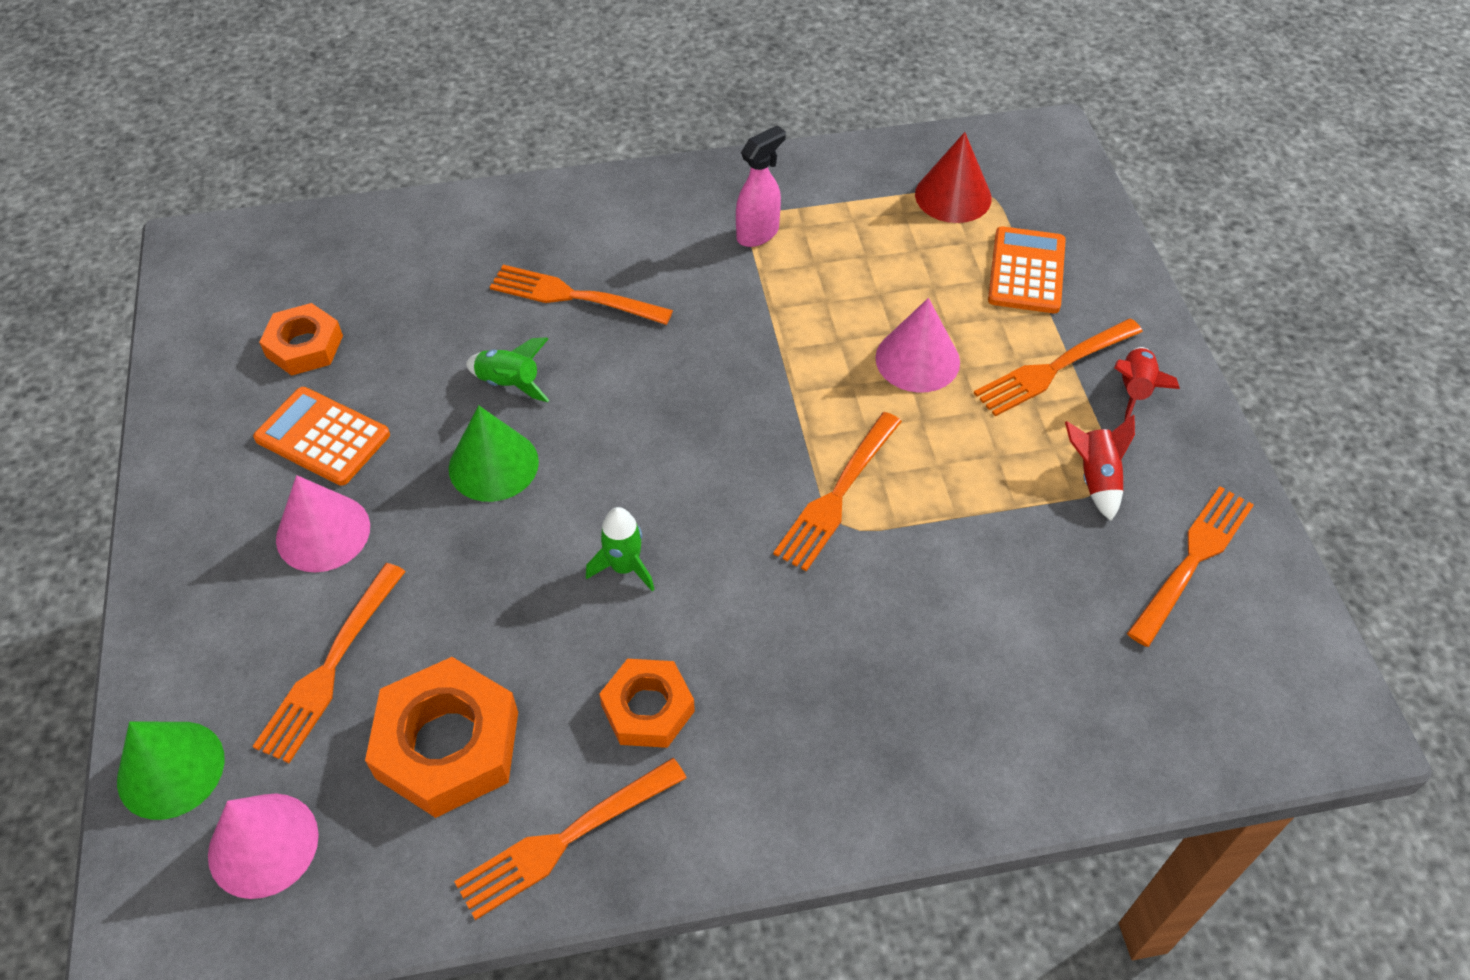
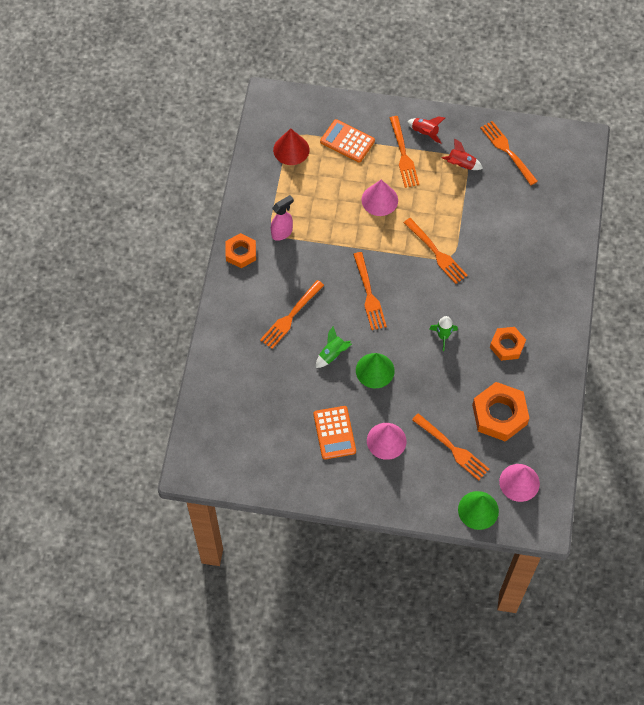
camera: 70 degrees left, 10 degrees up
orange calculator [253,387,390,486] -> orange calculator turned 60 degrees counterclockwise [313,406,356,459]
orange nut [259,303,343,376] -> orange nut moved to [226,233,256,268]
orange fork [454,758,686,920] -> orange fork moved to [353,252,387,330]
pink spray bottle [736,125,786,247] -> pink spray bottle turned 75 degrees clockwise [271,195,294,241]

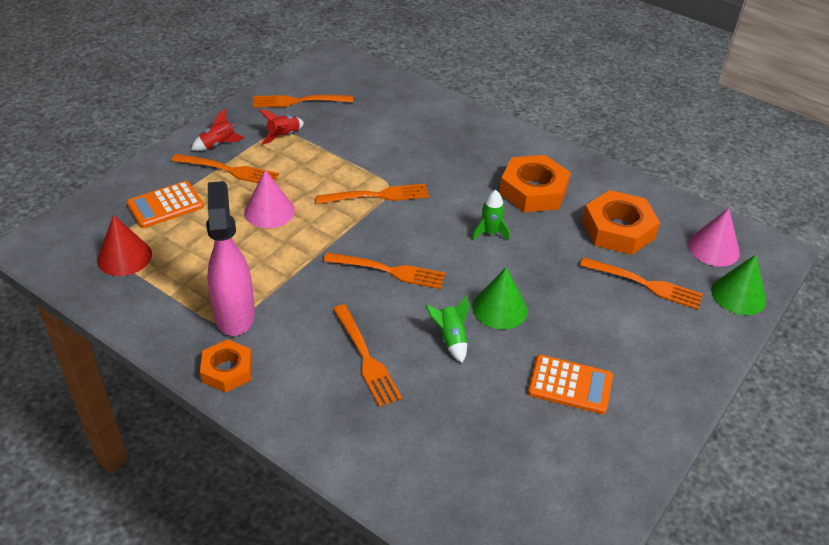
camera: 65 degrees left, 20 degrees down
pink spray bottle [271,195,294,241] -> pink spray bottle [206,181,255,336], size x1.71
pink cone [367,423,406,460] -> none
orange fork [412,413,489,480] -> orange fork turned 45 degrees clockwise [580,257,703,310]
orange nut [490,327,526,361] -> orange nut [499,155,571,212], size x1.59

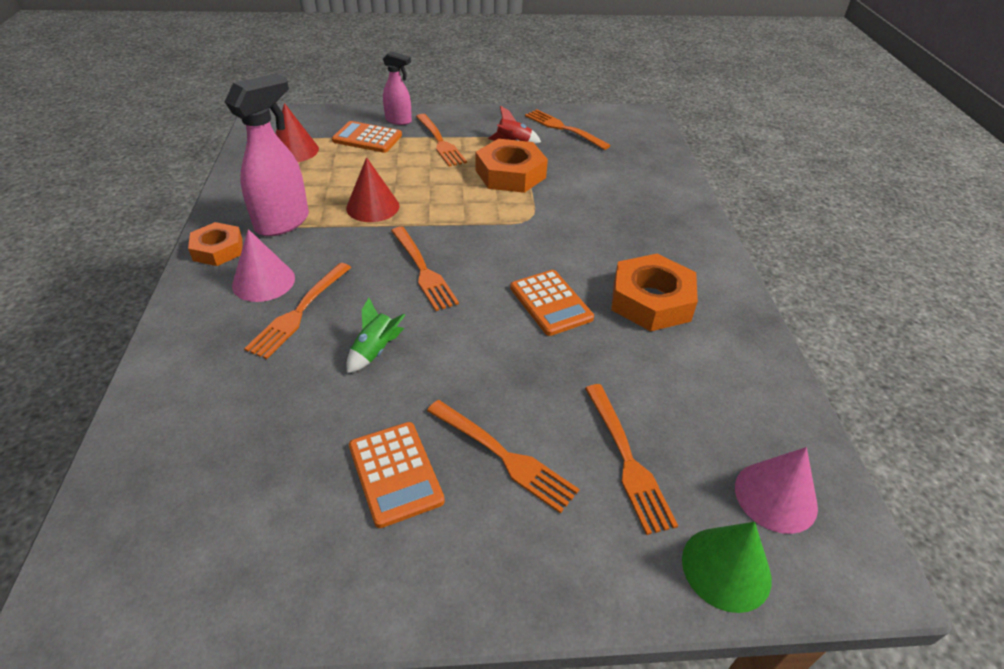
camera: 50 degrees right, 0 degrees up
red rocket [191,108,244,151] -> none
pink cone [244,170,295,228] -> pink cone moved to [232,229,295,302]
orange fork [316,184,429,204] -> orange fork moved to [427,400,580,513]
green rocket [472,190,510,241] -> orange calculator [510,270,594,336]
green cone [472,267,528,329] -> none
orange nut [582,190,660,255] -> orange nut moved to [476,139,548,193]
none -> red cone [346,157,399,222]
none -> pink spray bottle [383,51,412,125]

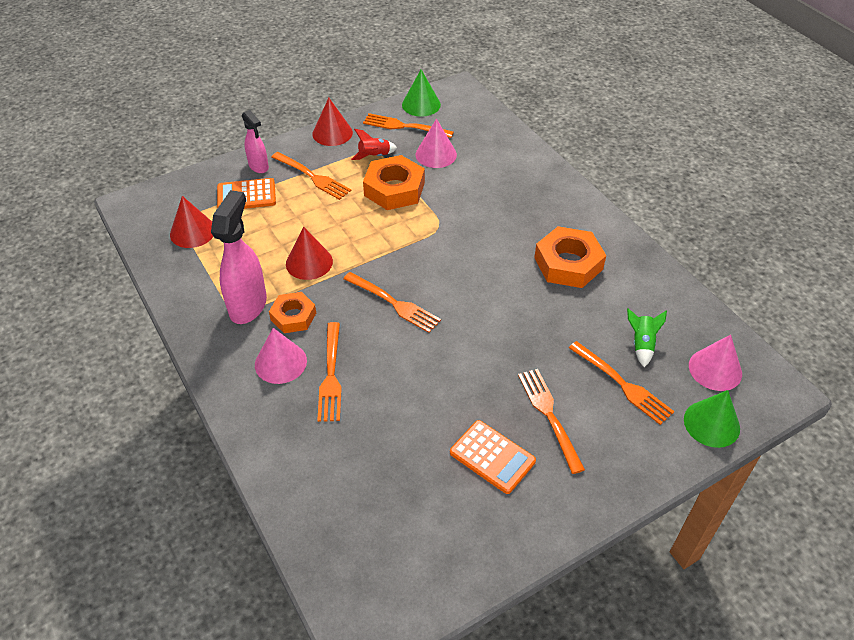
camera: 25 degrees left, 5 degrees up
orange nut [188,222,243,266] -> orange nut moved to [269,292,316,333]
green rocket [346,298,406,373] -> green rocket moved to [627,308,667,367]
pink spray bottle [383,51,412,125] -> pink spray bottle turned 60 degrees clockwise [242,110,269,173]
orange fork [427,400,580,513] -> orange fork turned 120 degrees counterclockwise [518,369,585,474]
orange calculator [510,270,594,336] -> none
none -> red cone [312,98,353,146]
none -> green cone [402,69,441,117]
none -> pink cone [416,119,457,168]

